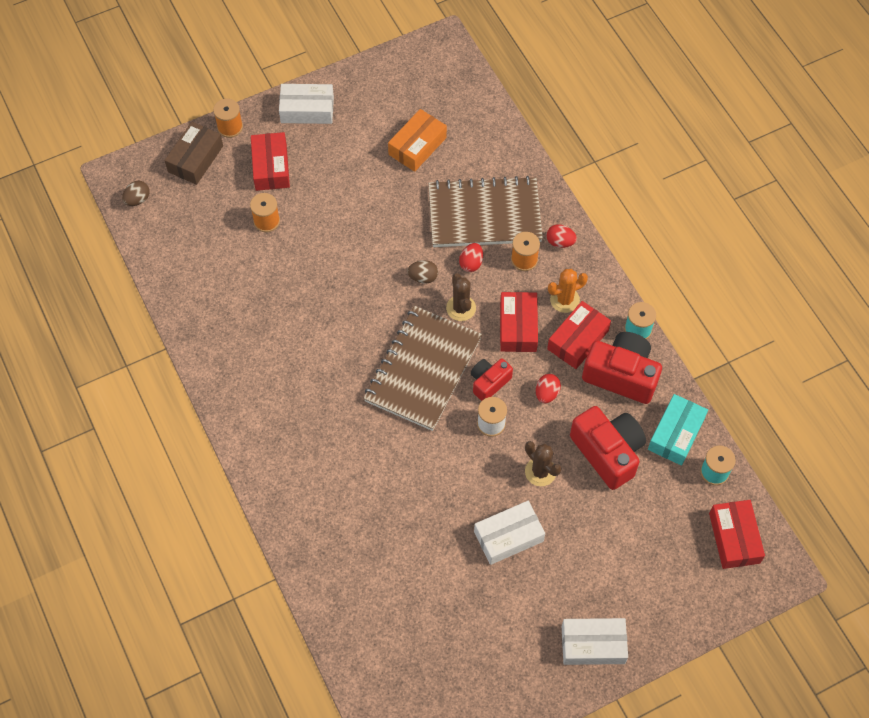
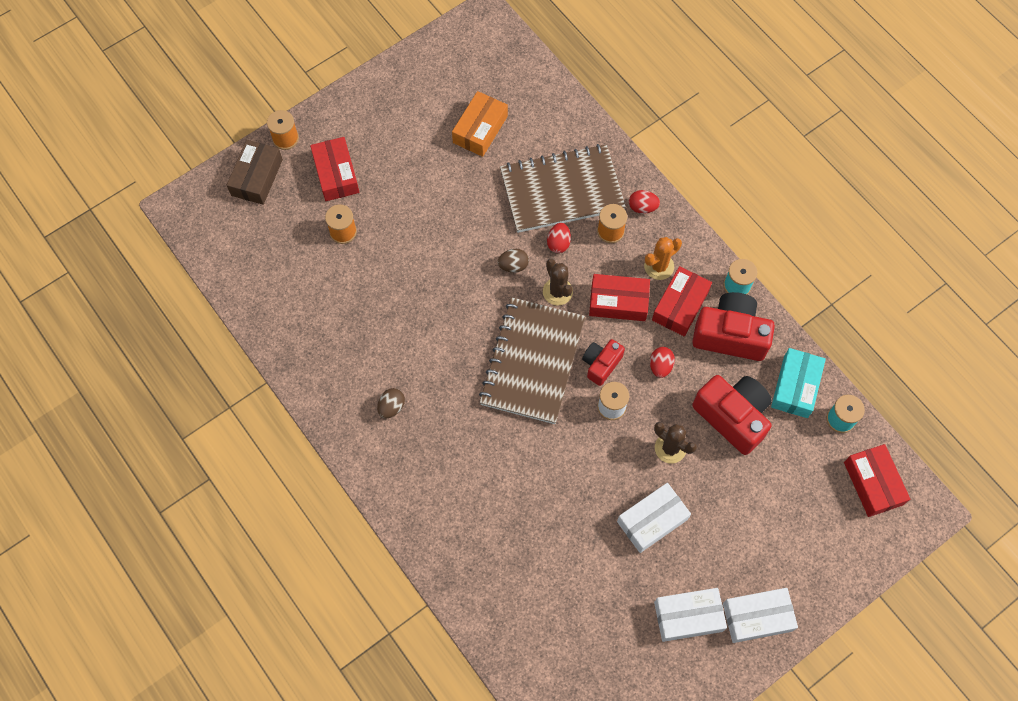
camera: 10 degrees left, 5 degrees up
brown egg [122,181,150,206] -> brown egg moved to [377,388,405,419]
white box [279,84,334,124] -> white box moved to [654,588,727,642]
red box [500,292,538,352] -> red box turned 75 degrees counterclockwise [589,274,650,321]

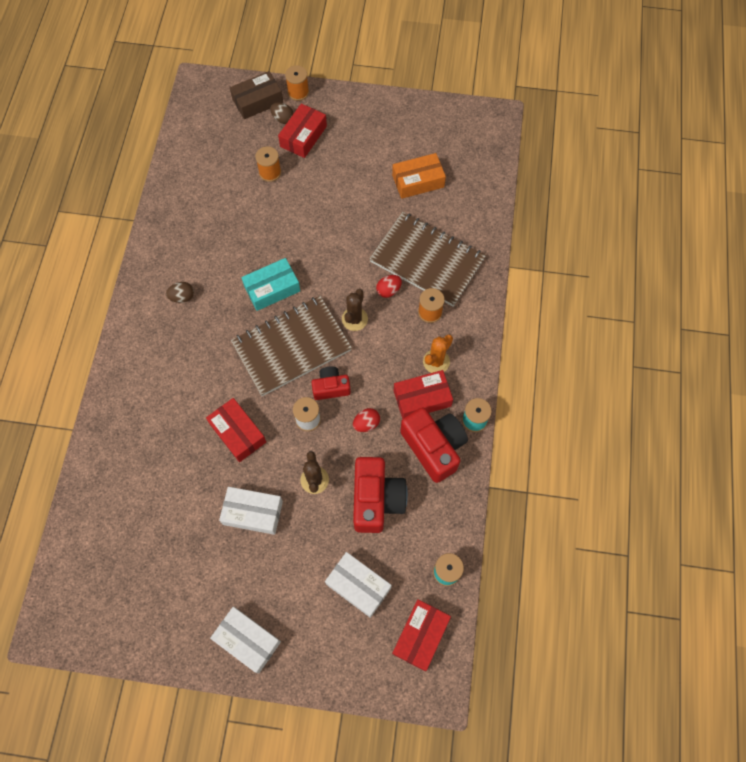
camera: 45 degrees right, 0 degrees up
brown egg [497,249,529,273] -> brown egg moved to [270,102,294,124]
red box [589,274,650,321] -> red box moved to [206,398,266,462]
red egg [629,190,660,214] -> none
orange cactus [644,237,682,280] -> orange cactus turned 60 degrees counterclockwise [423,334,453,373]
white box [654,588,727,642] -> white box moved to [325,552,392,618]
turquoise box [771,348,826,418] -> turquoise box moved to [241,258,300,311]

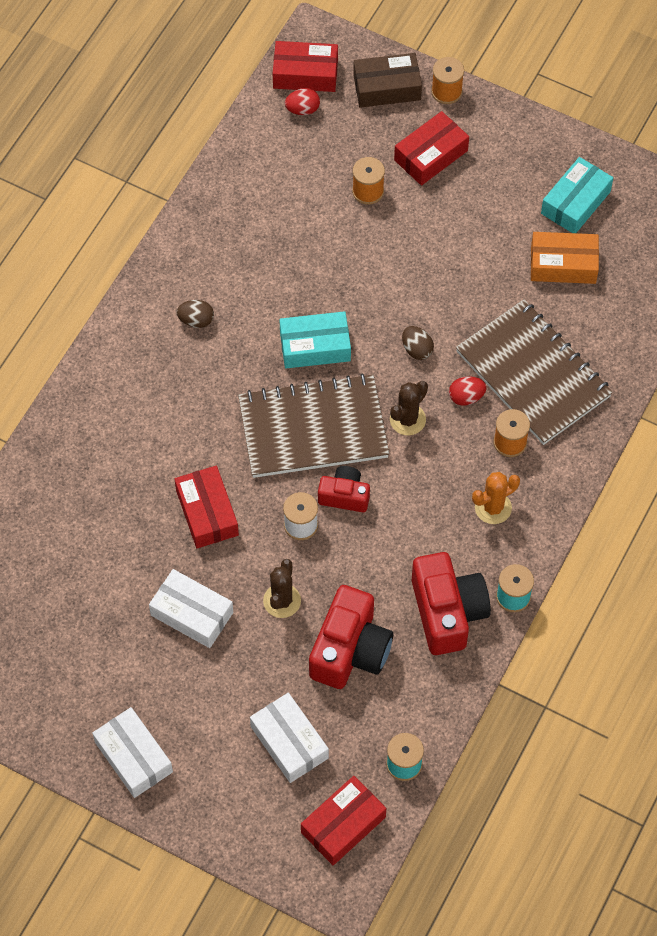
camera: 20 degrees right, 5 degrees down
brown egg [270,102,294,124] -> brown egg moved to [402,326,434,360]
red egg [353,408,380,432] -> red egg moved to [285,88,320,115]
red box [394,370,453,419] -> red box moved to [273,41,338,92]
none -> turquoise box [541,157,613,233]

